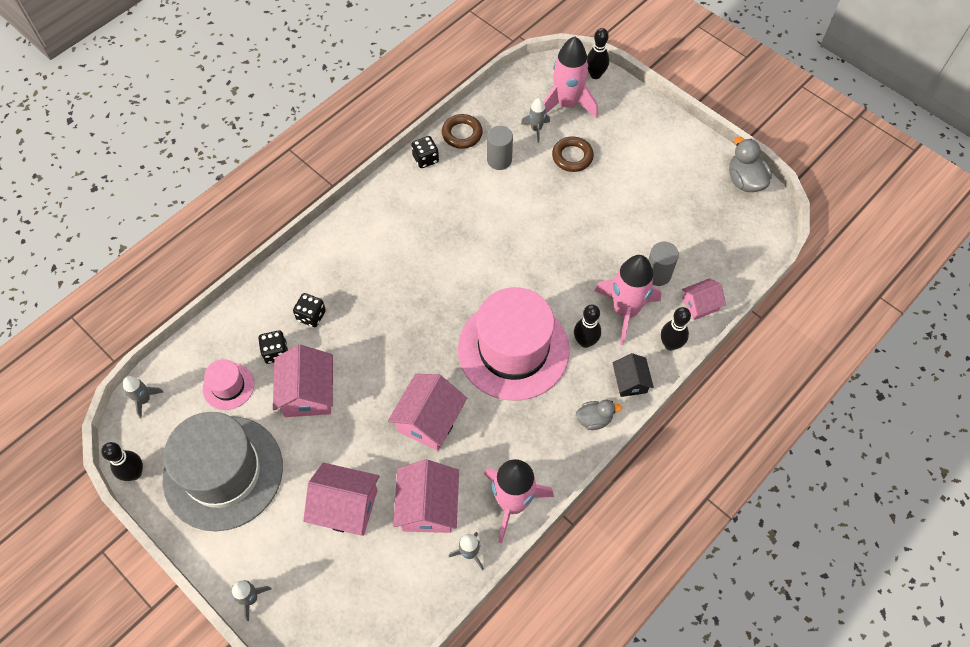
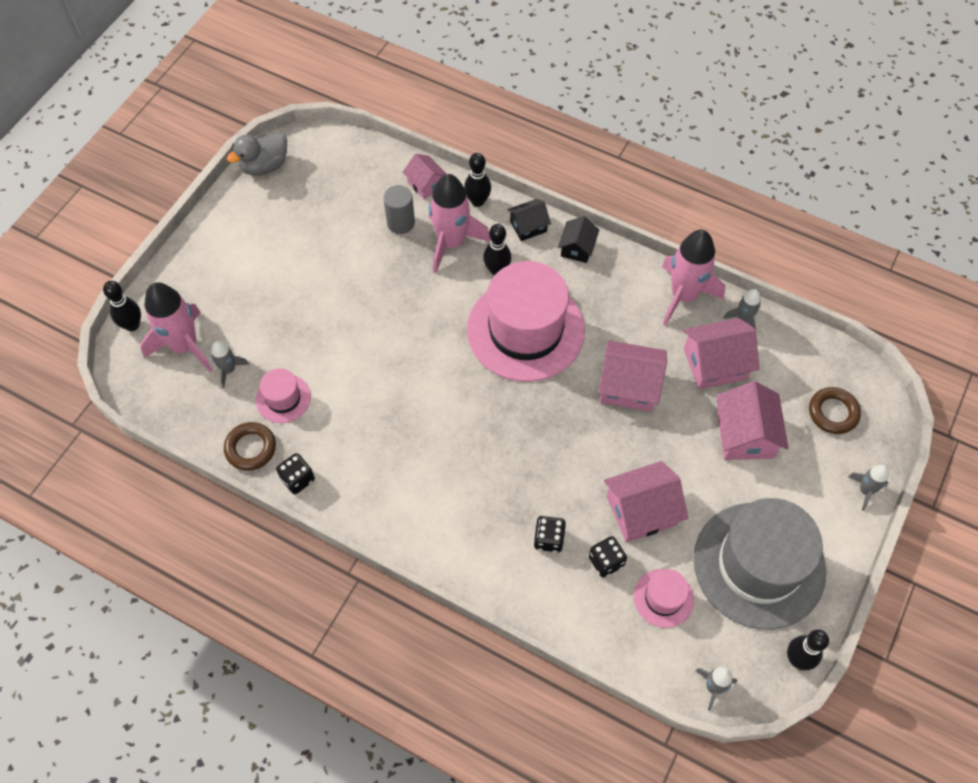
camera: 105 degrees left, 0 degrees up
grey cylinder [487,126,513,170] -> pink hat [256,368,311,423]
brown ring [552,137,594,172] -> brown ring moved to [809,387,861,434]
grey duck [576,400,622,430] -> black house [558,216,599,263]

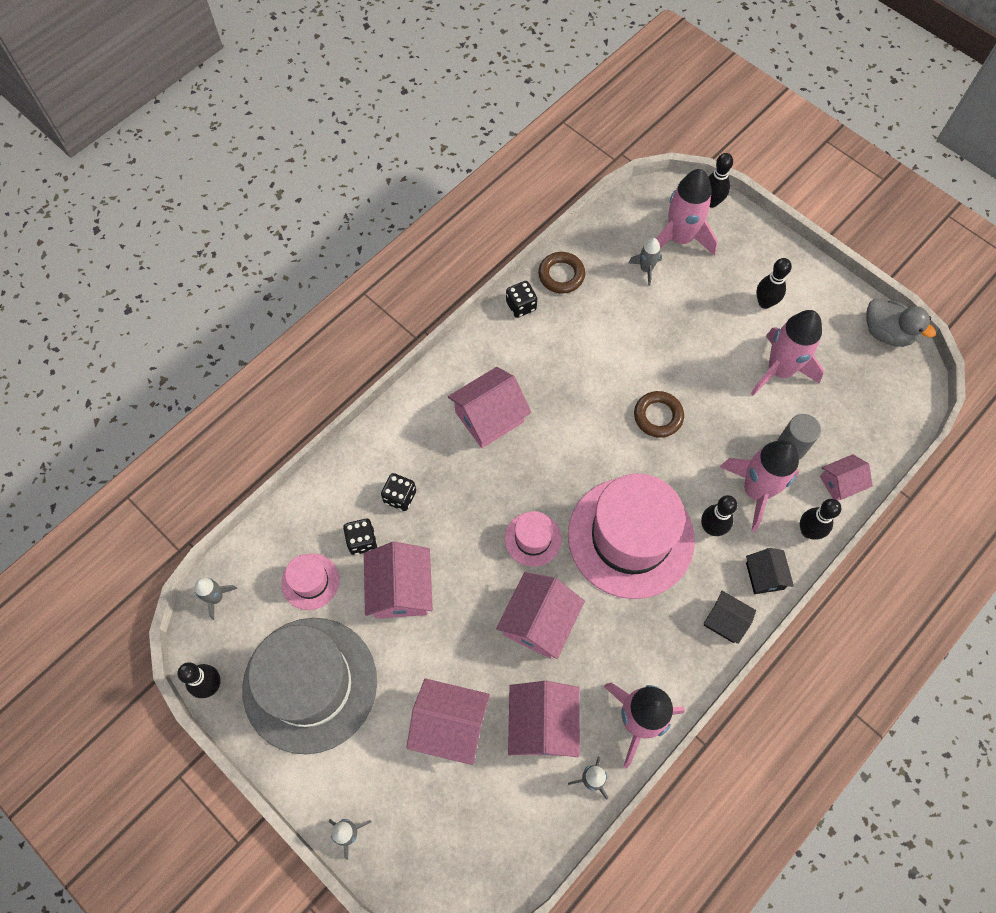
camera: 105 degrees right, 5 degrees up
grey duck [227,132,287,176] -> grey duck turned 150 degrees clockwise [866,299,936,347]
pink hat [256,368,311,423] -> pink hat moved to [505,511,562,567]
brown ring [809,387,861,434] -> brown ring moved to [634,391,684,438]
none -> pink house [448,367,531,448]
none -> pink rocket [751,310,824,396]
none -> black bowling pin [756,258,792,309]

